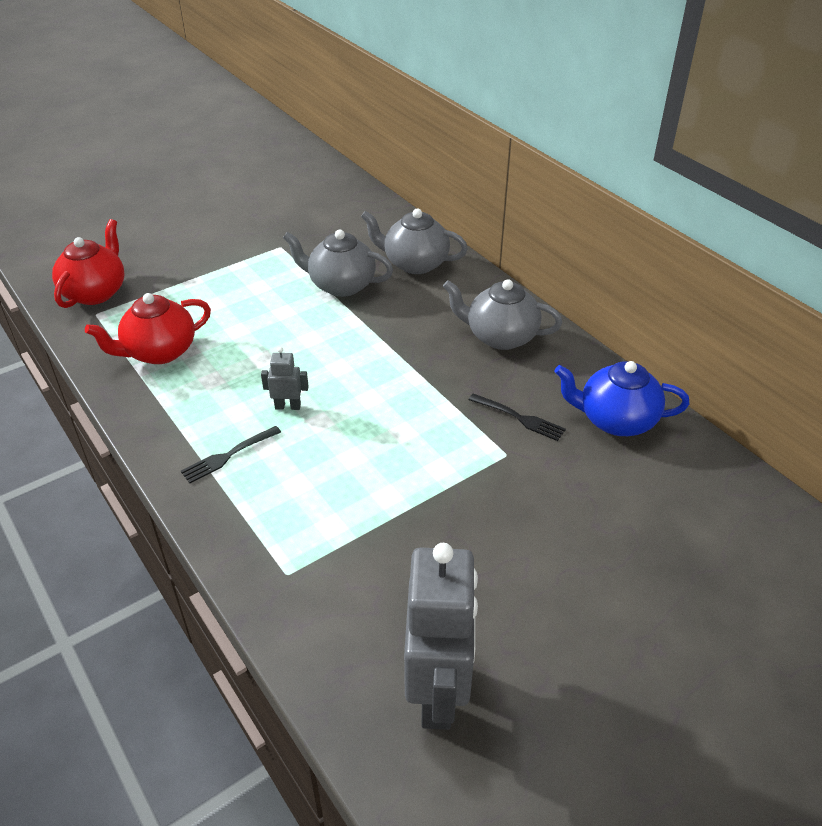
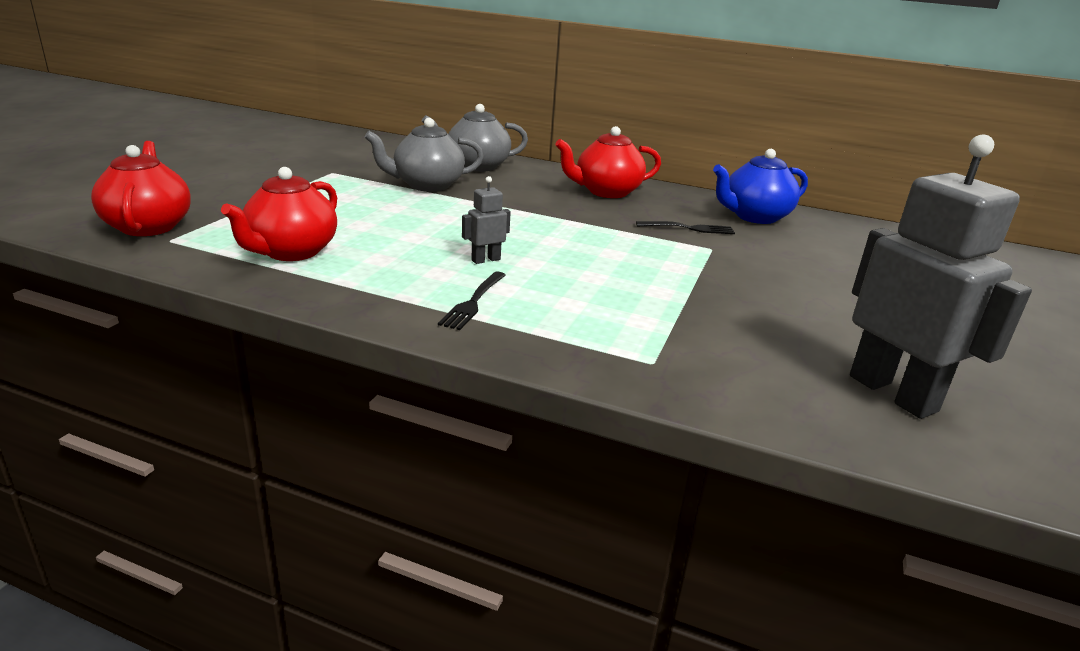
camera: 35 degrees left, 15 degrees down
grey teapot [443,279,562,350] -> red teapot [555,126,661,198]

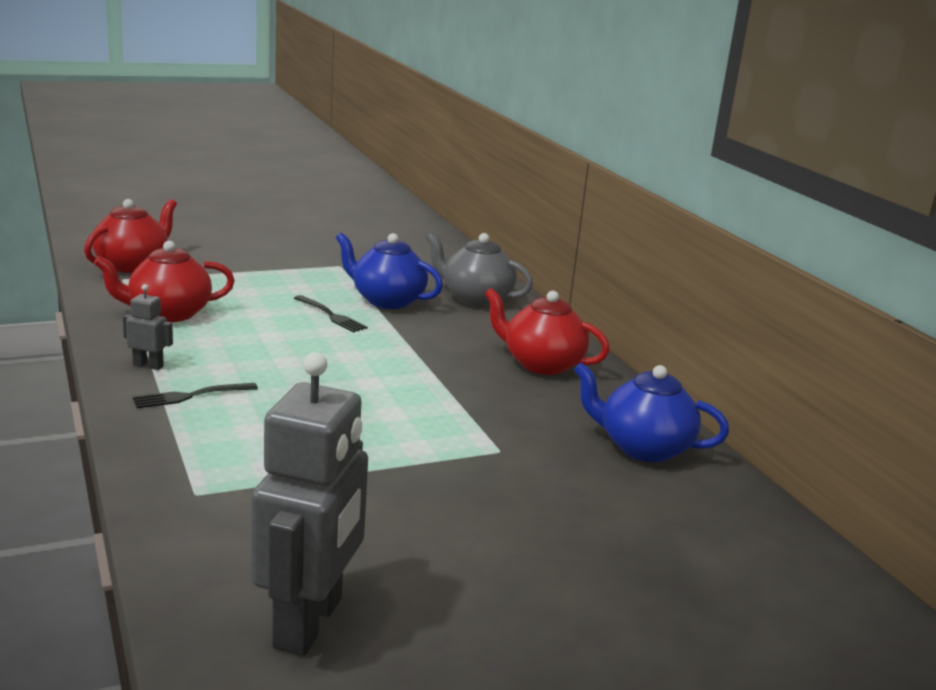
camera: 45 degrees right, 5 degrees down
grey teapot [365,118,484,192] -> blue teapot [336,232,443,309]
grey robot [462,176,511,264] -> grey robot moved to [123,284,173,370]
black fork [636,221,735,234] -> black fork moved to [294,295,368,333]

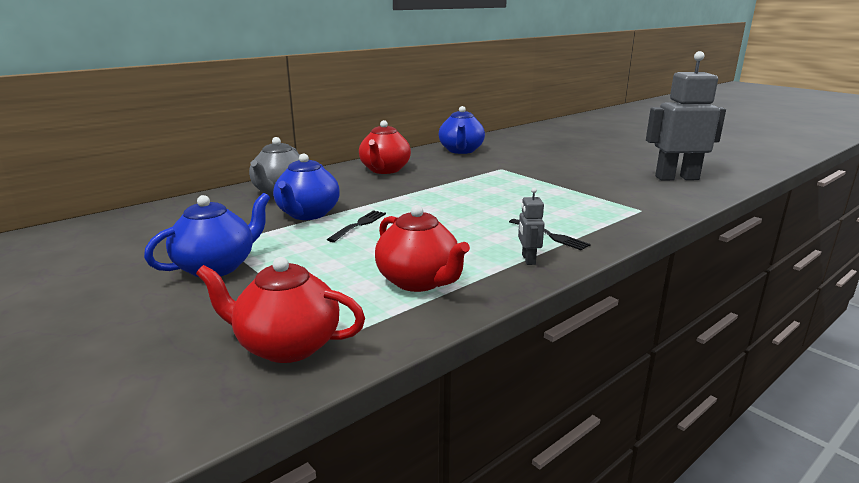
camera: 105 degrees left, 0 degrees up
none -> blue teapot [144,193,270,277]

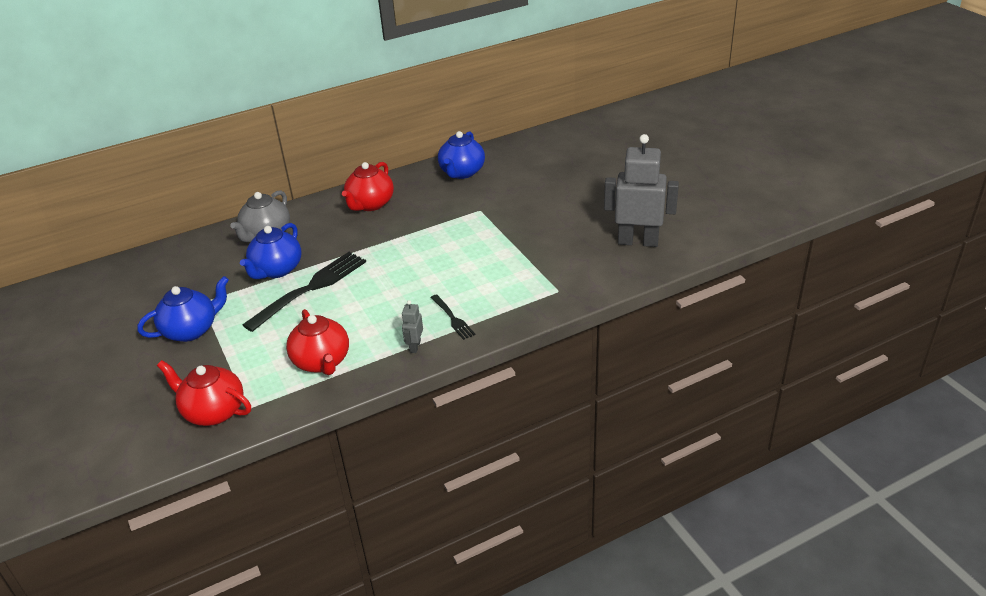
camera: 15 degrees right, 15 degrees up
black fork [327,210,386,242] -> black fork [243,252,366,332], size x2.02

